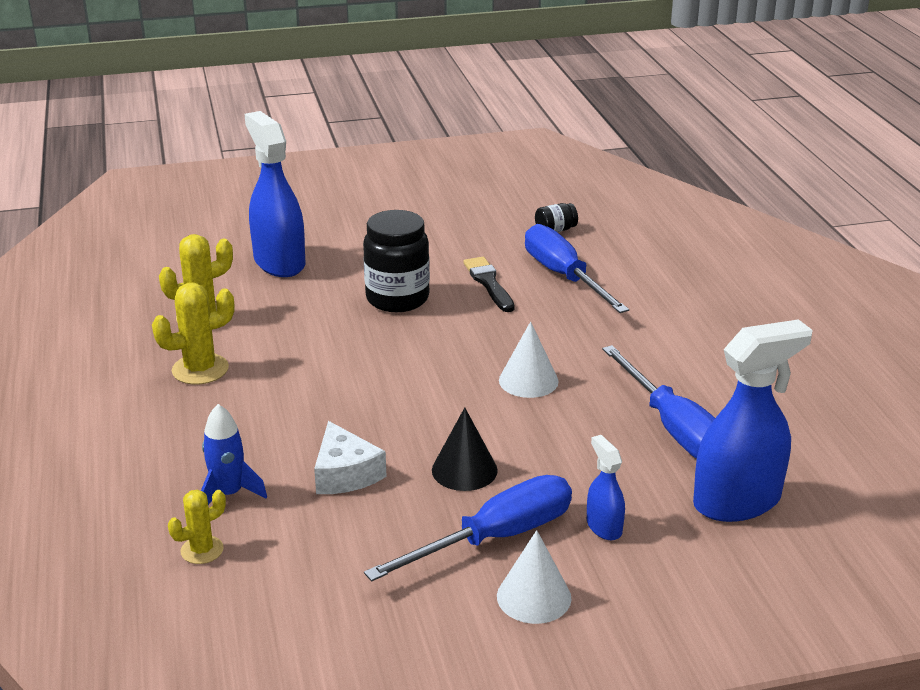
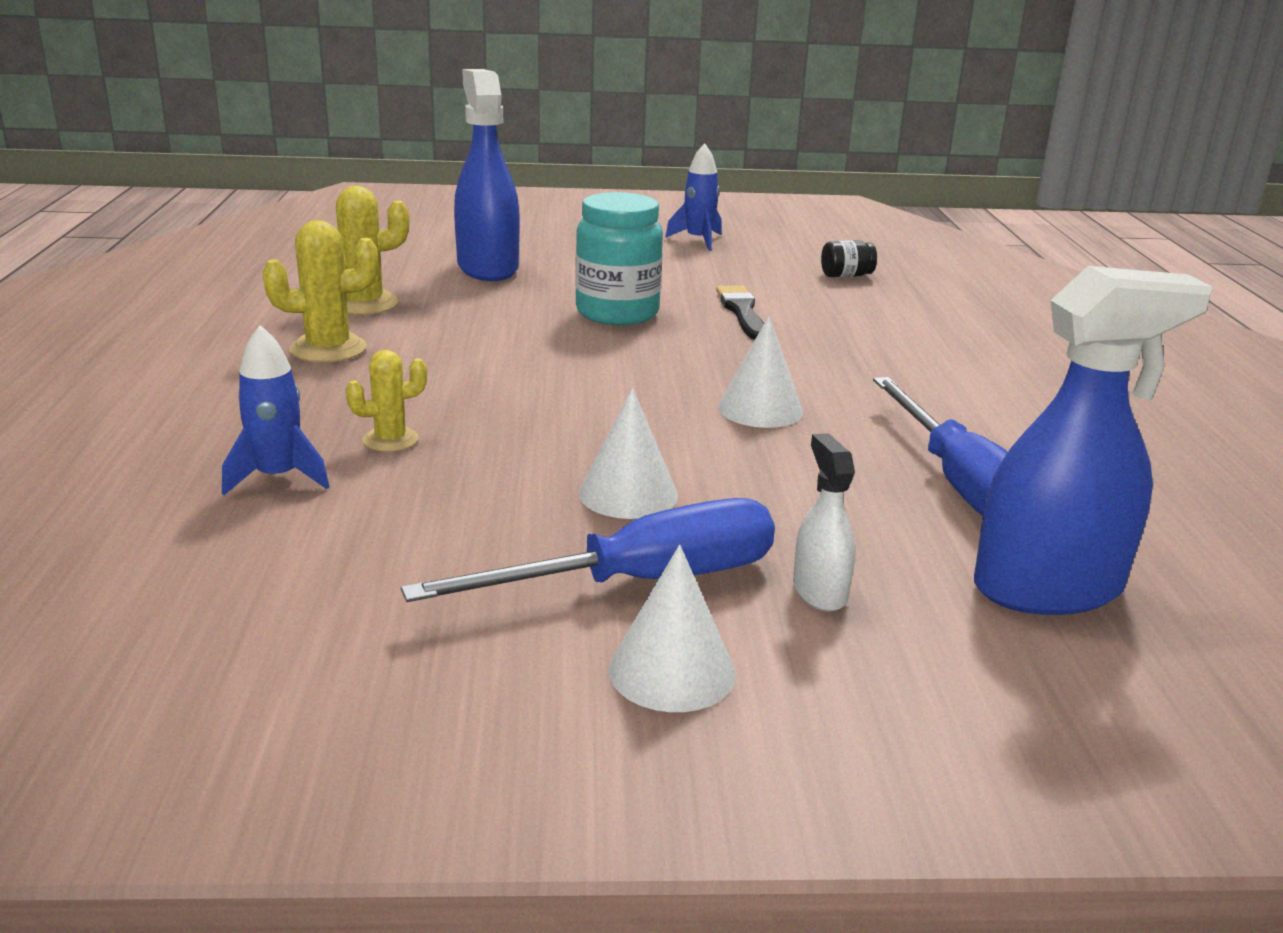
camera: 10 degrees right, 5 degrees down
yellow cactus [168,489,226,564] -> yellow cactus moved to [346,350,427,452]
white cheese [314,421,387,494] -> none
black jar [363,210,430,312] -> turquoise jar [575,192,663,325]
black cone [432,407,498,491] -> white cone [579,388,678,519]
blue screwdriver [525,224,629,313] -> none
blue spray bottle [587,435,625,540] -> white spray bottle [793,433,855,611]
none -> blue rocket [665,143,722,251]

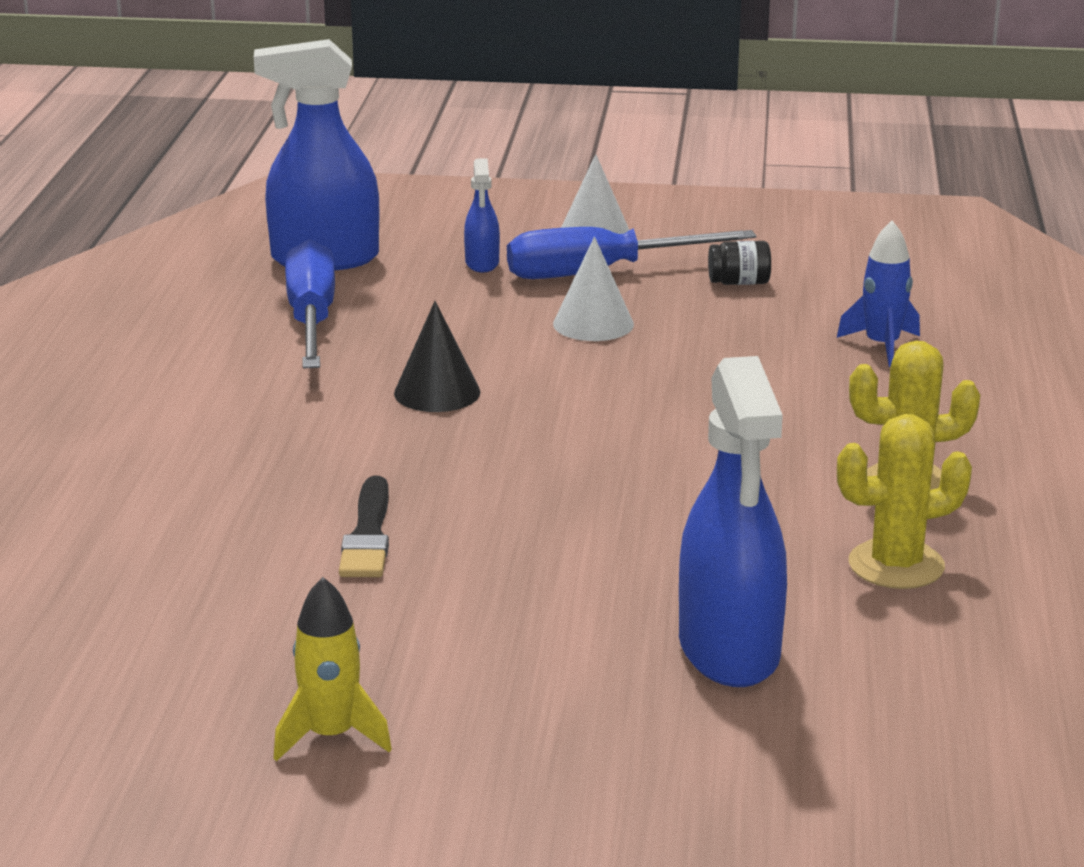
camera: 170 degrees left, 0 degrees up
yellow cactus [346,350,427,452] -> none
turquoise jar [575,192,663,325] -> none
blue rocket [665,143,722,251] -> yellow rocket [274,577,392,761]
white cone [718,316,803,428] -> black cone [394,301,480,412]
white spray bottle [793,433,855,611] -> blue spray bottle [464,158,500,272]
black jar [821,240,877,277] -> black jar moved to [708,241,771,285]

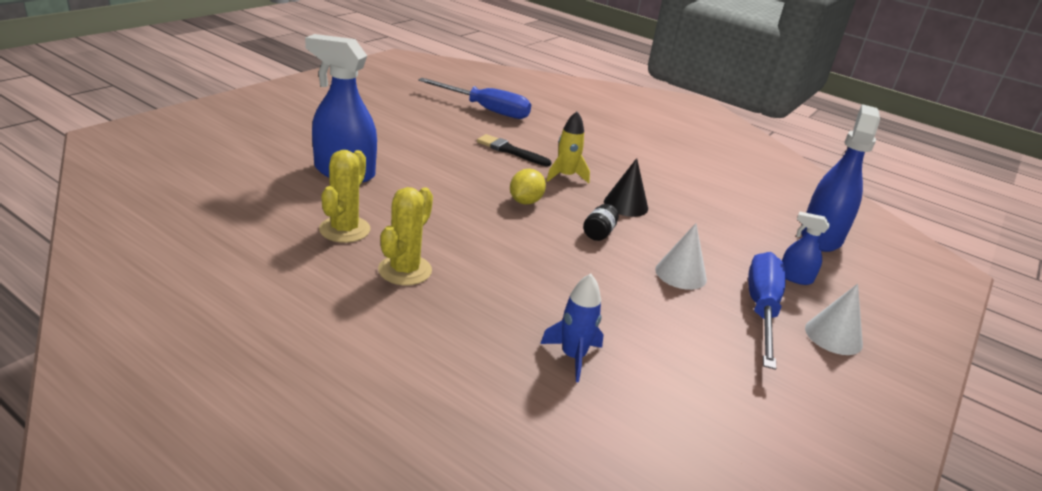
camera: 115 degrees right, 5 degrees up
yellow rocket [274,577,392,761] -> yellow rocket moved to [546,111,590,183]
blue screwdriver [285,239,335,369] -> blue screwdriver moved to [418,78,531,119]
black jar [708,241,771,285] -> black jar moved to [583,204,619,241]
none -> yellow lemon [510,169,546,204]

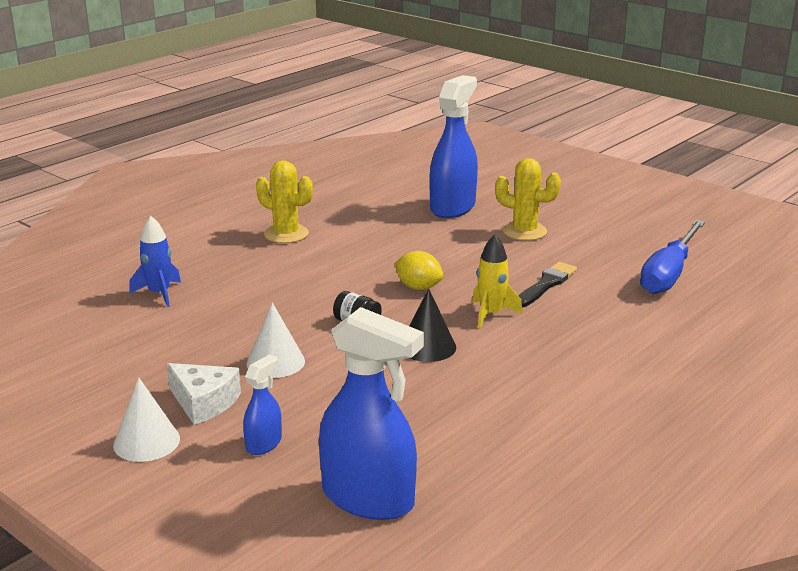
camera: 100 degrees right, 5 degrees down
yellow cactus [319,150,370,243] -> yellow cactus moved to [495,158,561,241]
blue screwdriver [748,252,786,370] -> white cheese [167,363,241,425]

